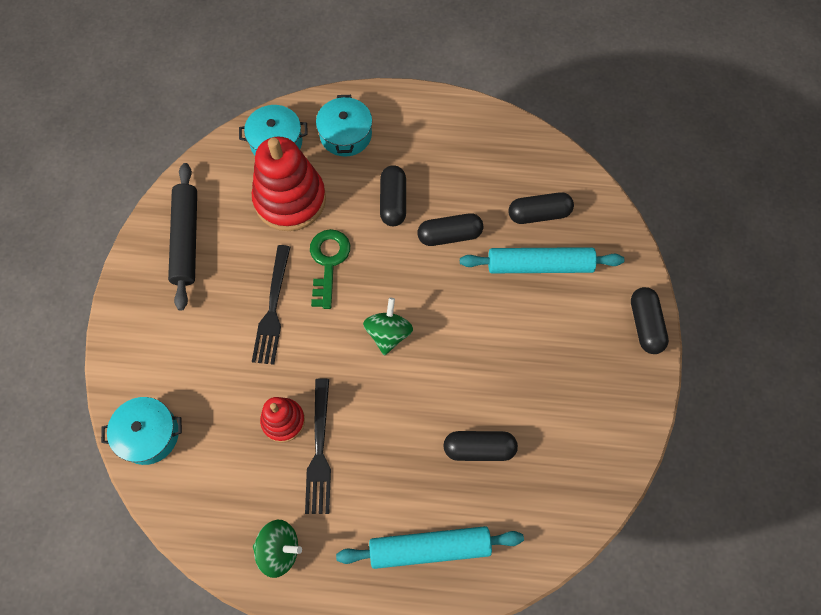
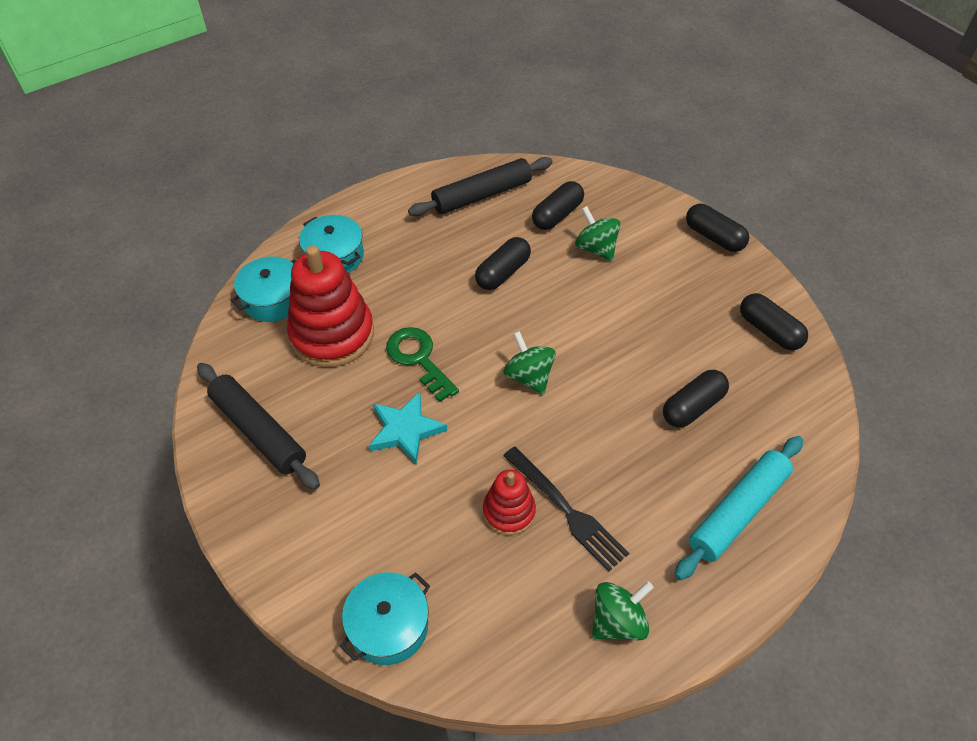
camera: 40 degrees left, 15 degrees down
black fork [252,245,290,365] -> turquoise star [369,392,447,464]
black capsule [380,165,406,226] -> black capsule moved to [740,293,808,350]
turquoise rolling pin [460,247,624,273] -> green spinning top [575,206,621,261]
none -> black rolling pin [408,157,552,216]

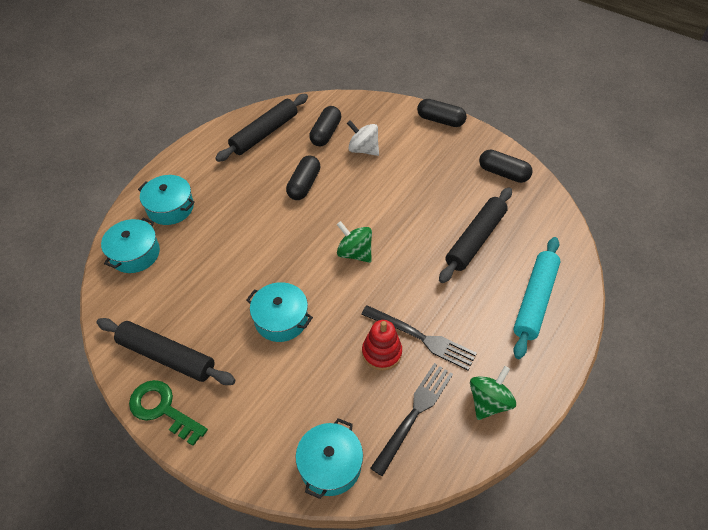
camera: 20 degrees left, 0 degrees up
red stacking toy [287,245,374,367] -> none
turquoise star [369,392,447,464] -> turquoise pot [246,282,313,342]
green key [386,327,459,402] -> green key moved to [129,380,208,446]
green spinning top [575,206,621,261] -> white spinning top [347,120,379,156]
black capsule [663,370,729,428] -> black rolling pin [439,187,512,283]
none -> black fork [370,363,453,476]

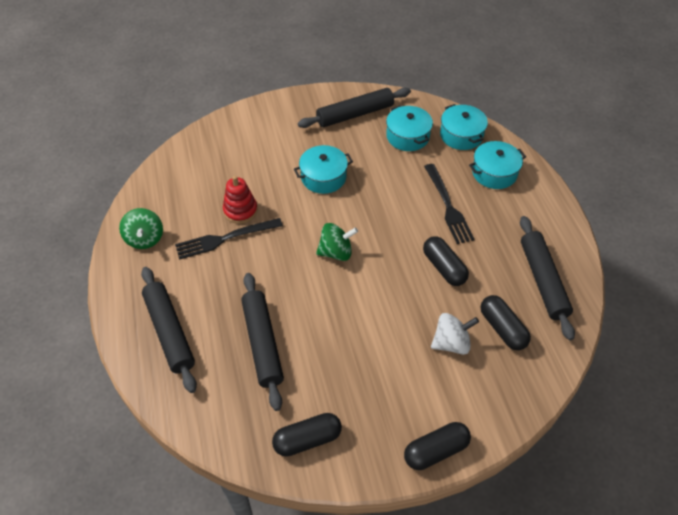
camera: 130 degrees right, 0 degrees up
green key [129,380,208,446] -> none
turquoise pot [296,418,363,499] -> turquoise pot moved to [386,105,433,151]
black fork [370,363,453,476] -> black fork moved to [424,164,475,244]
turquoise rolling pin [513,237,561,359] -> black rolling pin [141,267,197,393]

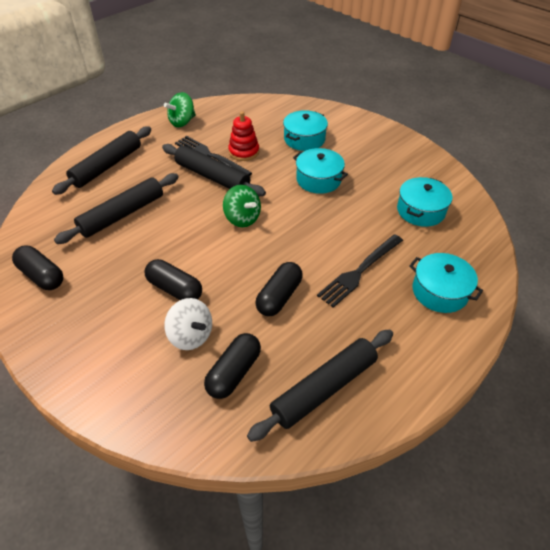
camera: 60 degrees right, 5 degrees down
black rolling pin [298,88,411,128] -> black rolling pin moved to [162,144,266,196]
black capsule [404,422,471,470] -> black capsule moved to [145,259,202,300]
turquoise pot [440,104,488,150] -> turquoise pot moved to [283,110,328,151]

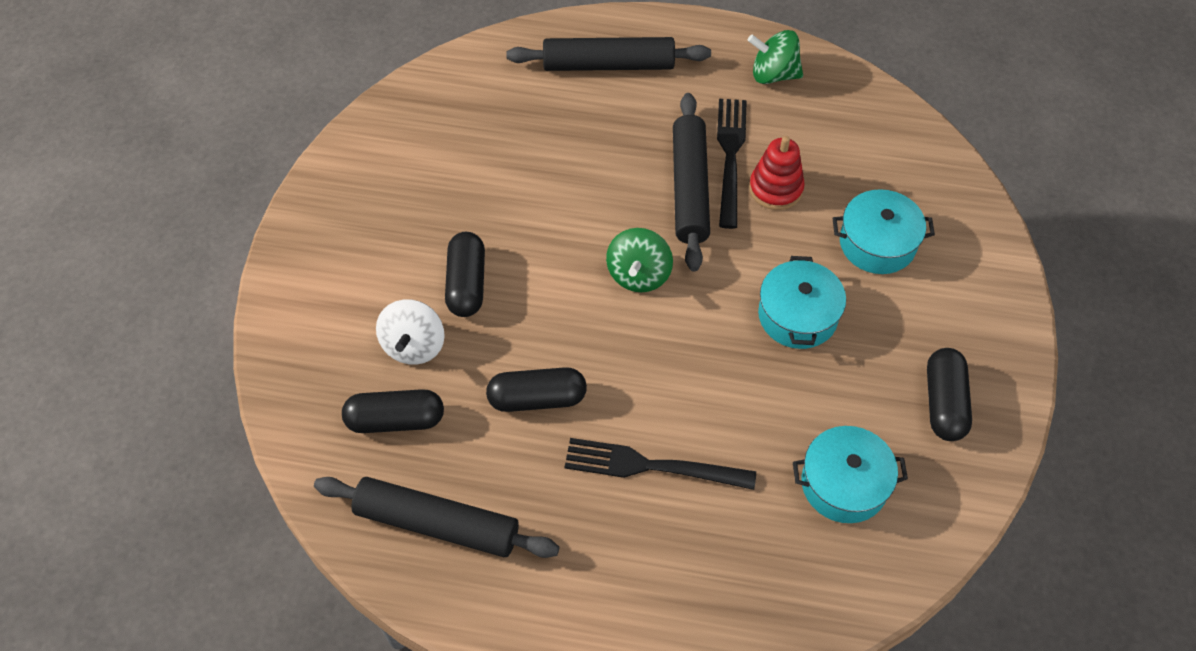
camera: 55 degrees right, 10 degrees up
black capsule [12,246,63,290] -> black capsule moved to [927,348,972,441]
black rolling pin [54,173,179,244] -> none
turquoise pot [409,253,483,313] -> none

